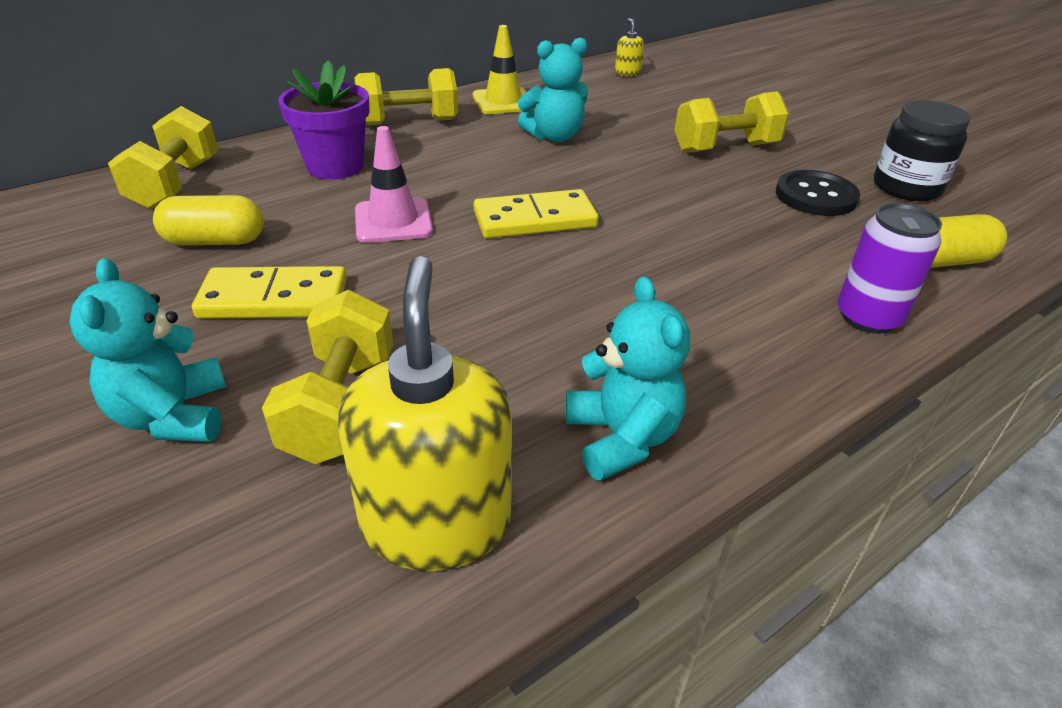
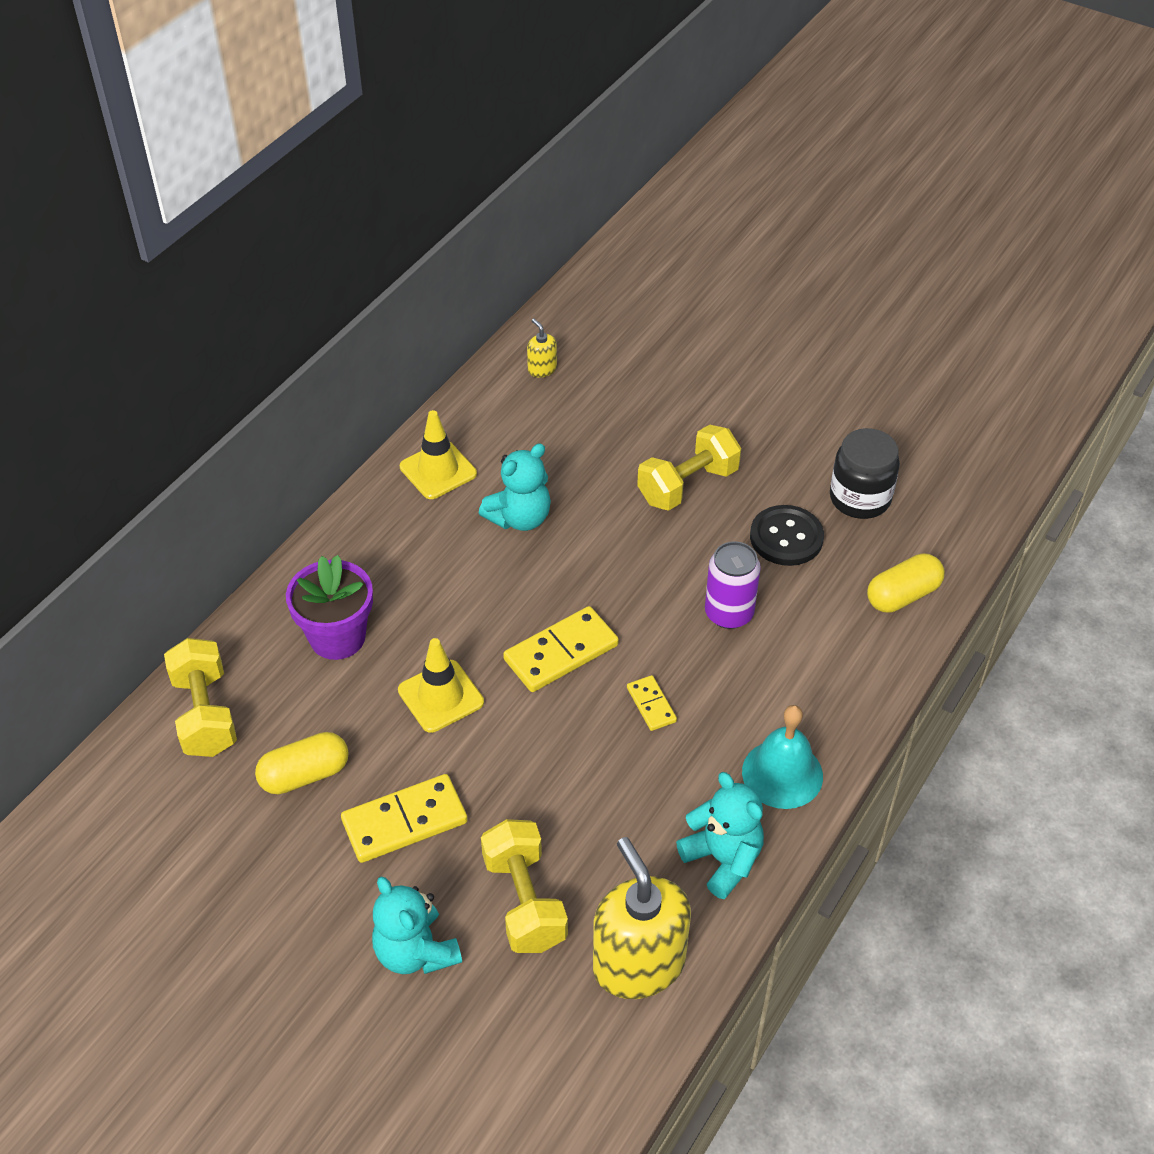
camera: 20 degrees left, 10 degrees up
yellow dumbbell [354,68,458,126] -> none
pink traffic cone [355,126,433,243] -> yellow traffic cone [398,638,484,733]
purple can [838,203,942,334] -> purple can moved to [705,541,761,629]
none -> yellow domino [627,675,677,731]
none -> turquoise bell [742,705,823,809]

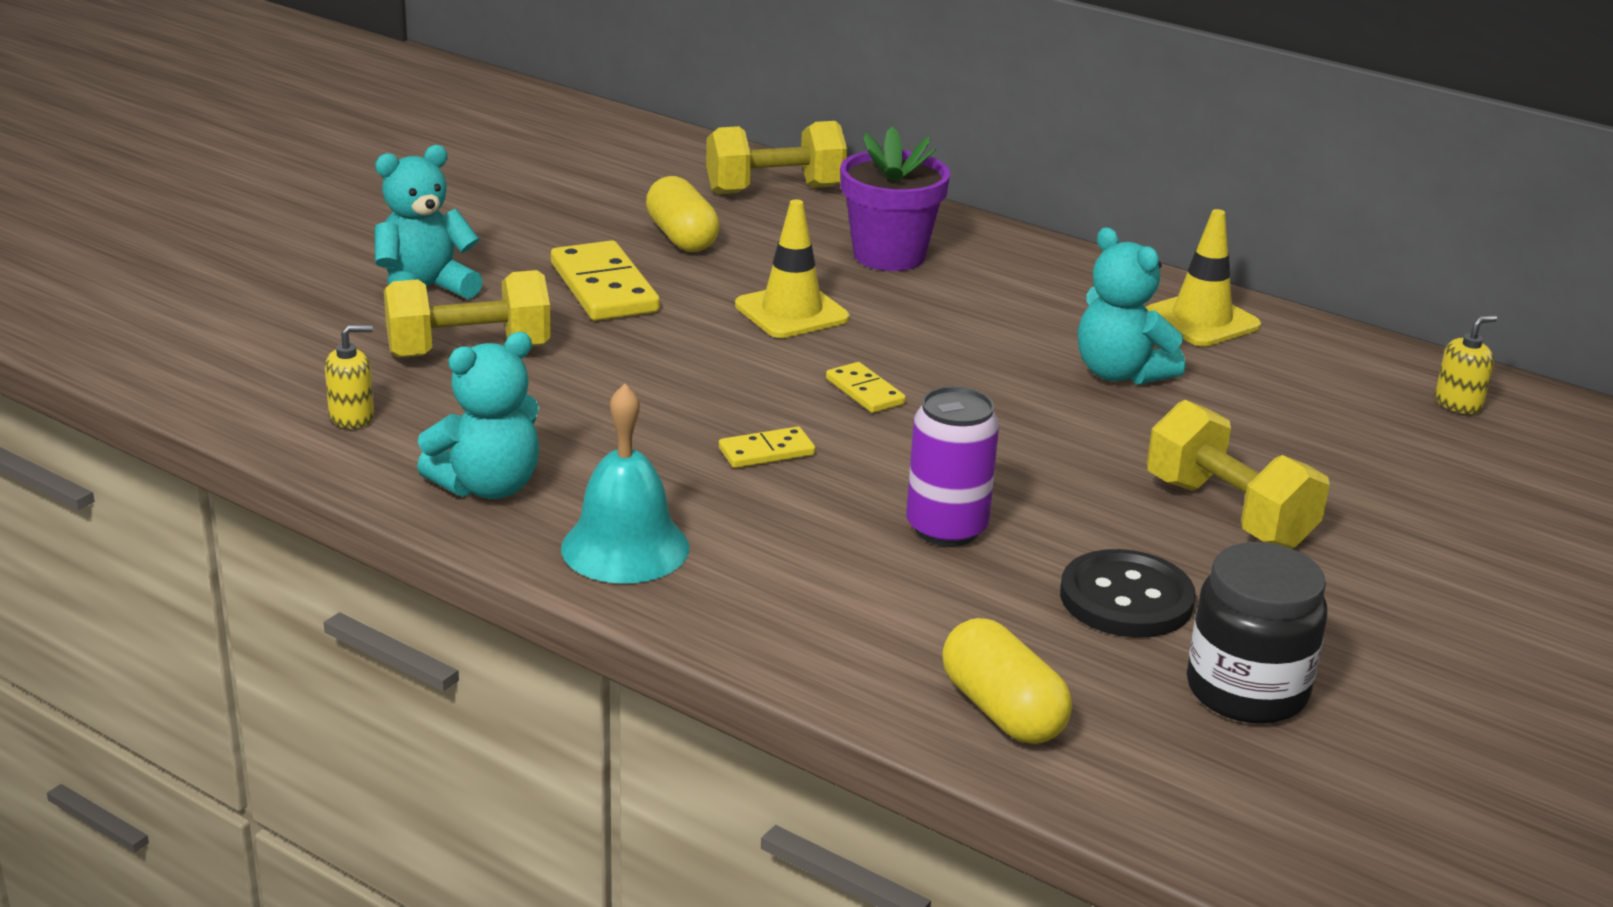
camera: 90 degrees right, 20 degrees down
yellow domino [503,606,619,692] -> yellow domino [826,362,906,413], size x0.54
yellow soap dispenser [593,837,691,999] -> yellow soap dispenser [325,325,374,429], size x0.43

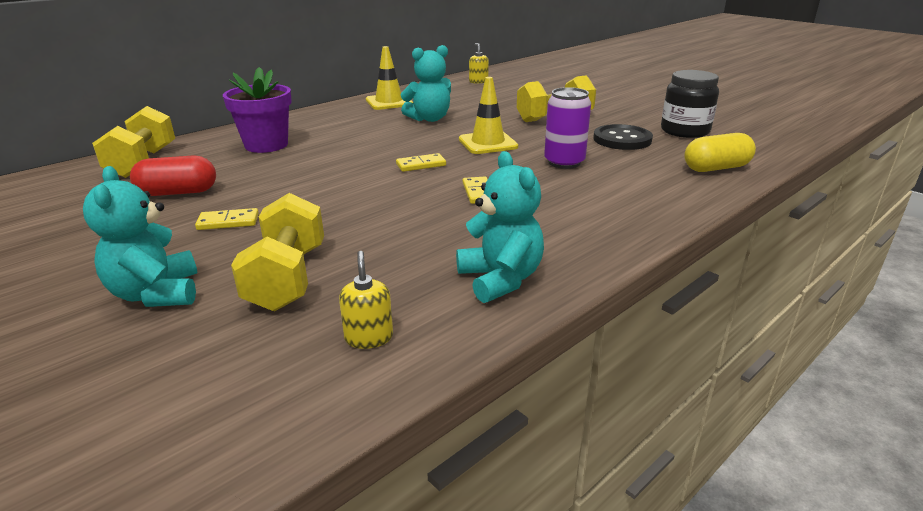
camera: 75 degrees left, 0 degrees up
yellow domino [551,240,660,321] -> yellow domino [195,208,259,230], size x0.54
turquoise bell [561,384,690,584] -> none
yellow capsule [646,176,720,252] -> red capsule [130,155,216,196]
yellow traffic cone [735,199,850,338] -> yellow traffic cone moved to [459,77,518,154]

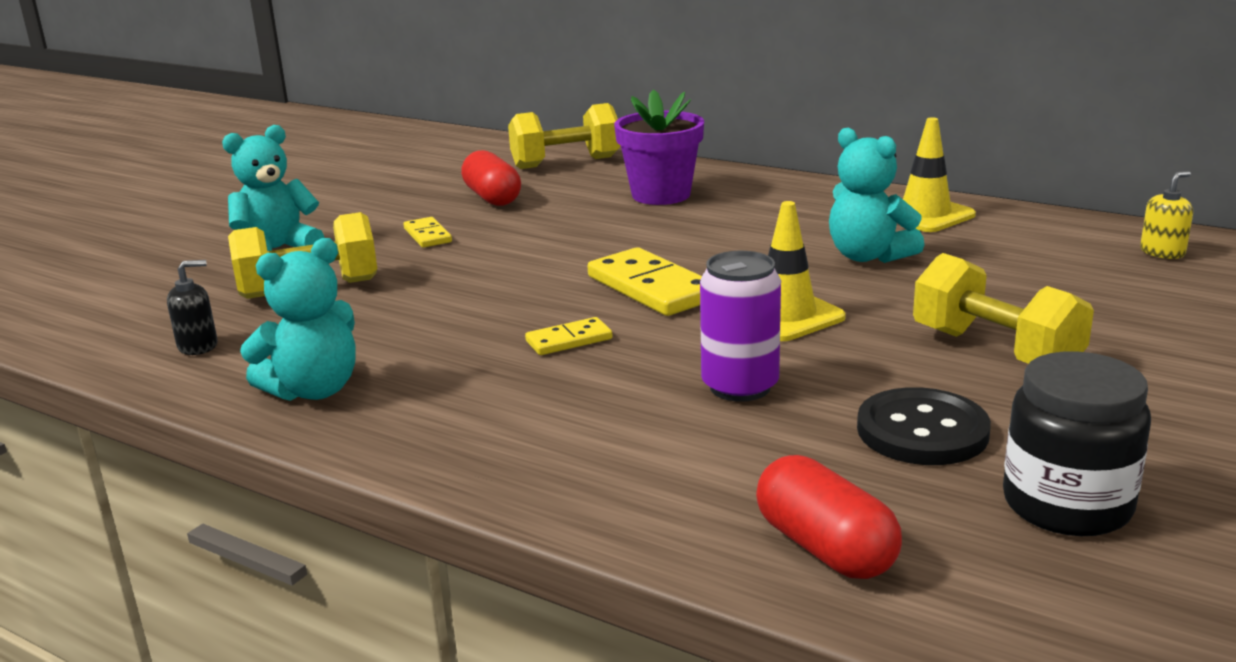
camera: 75 degrees right, 5 degrees down
yellow soap dispenser [339,251,393,349] -> black soap dispenser [167,260,218,355]
yellow domino [396,153,446,172] -> yellow domino [588,247,702,316], size x1.85
yellow capsule [684,133,756,172] -> red capsule [756,455,902,579]

